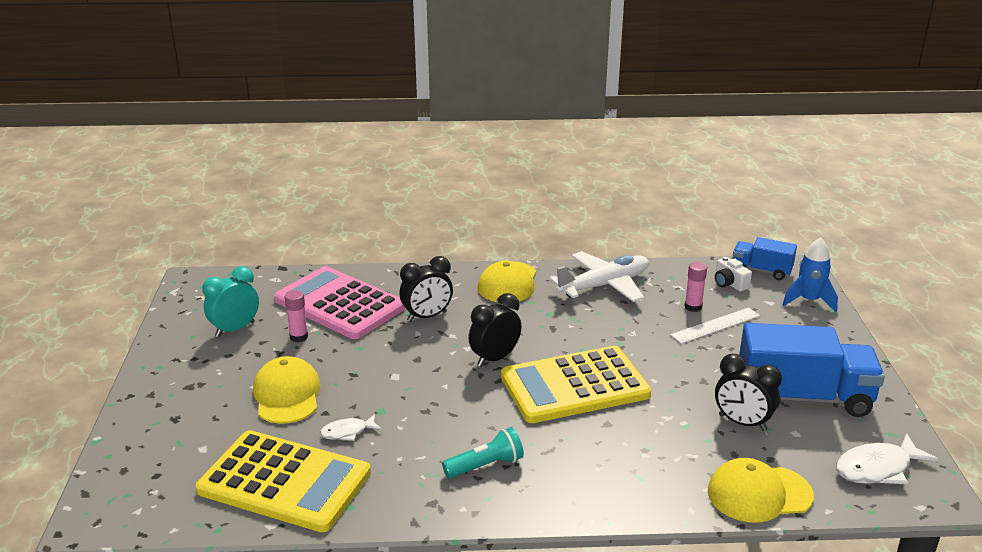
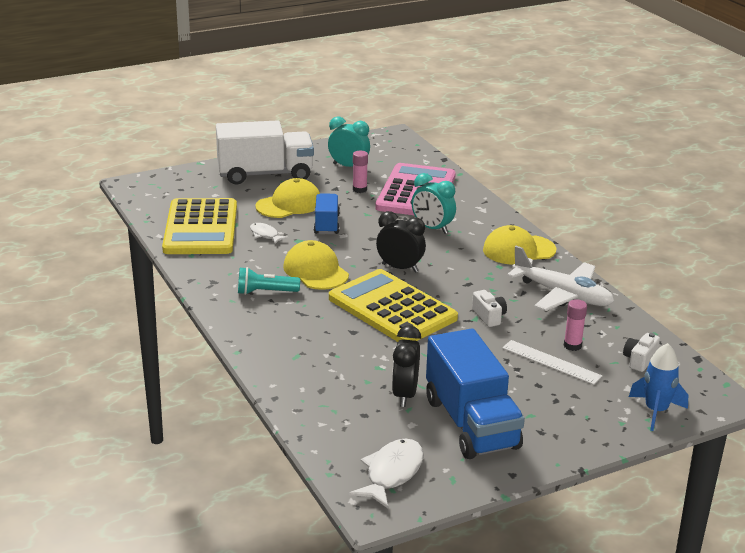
camera: 65 degrees right, 0 degrees up
black clock [400,256,453,322] -> turquoise clock [411,173,456,234]
turquoise flashlight [442,427,524,478] -> turquoise flashlight turned 135 degrees clockwise [238,267,300,295]
yellow cap [708,458,814,522] -> yellow cap moved to [283,240,349,290]
blue truck [733,237,797,280] -> blue truck moved to [314,194,340,234]
white fish [836,433,939,484] -> white fish turned 75 degrees clockwise [349,438,424,508]
none -> white truck [216,120,314,185]
none -> white camera [472,290,507,327]

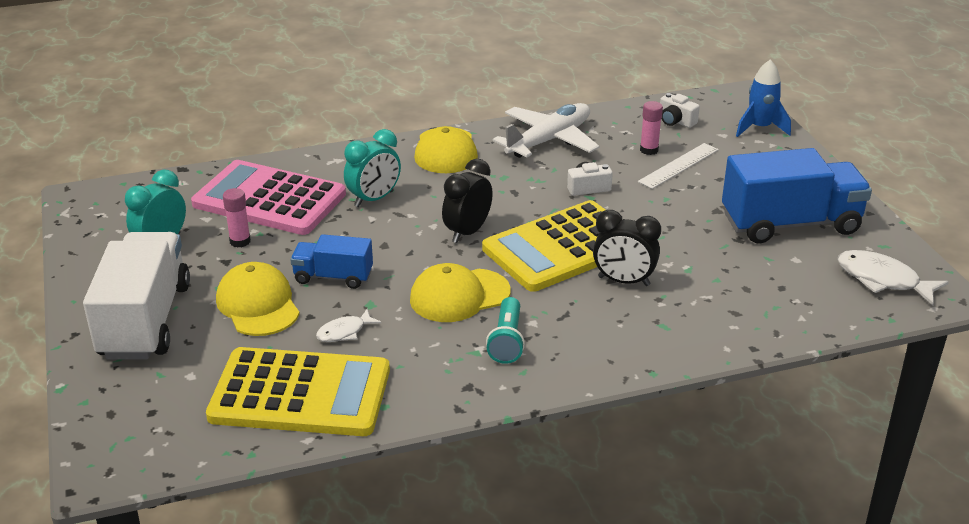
camera: 80 degrees left, 5 degrees up
black clock [392,325,421,407] -> black clock moved to [593,210,661,286]

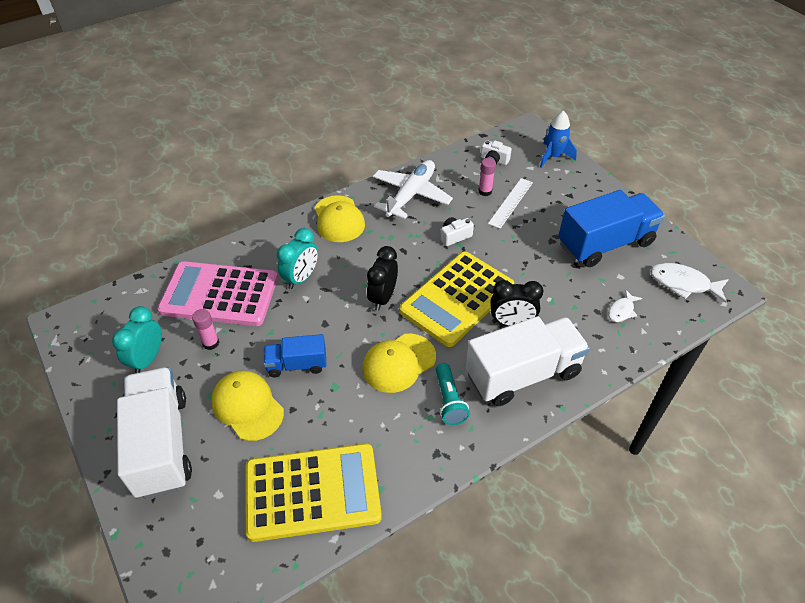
camera: 15 degrees left, 15 degrees up
white fish [316,309,381,342] -> white fish moved to [608,289,642,322]
none -> white truck [465,316,590,406]

